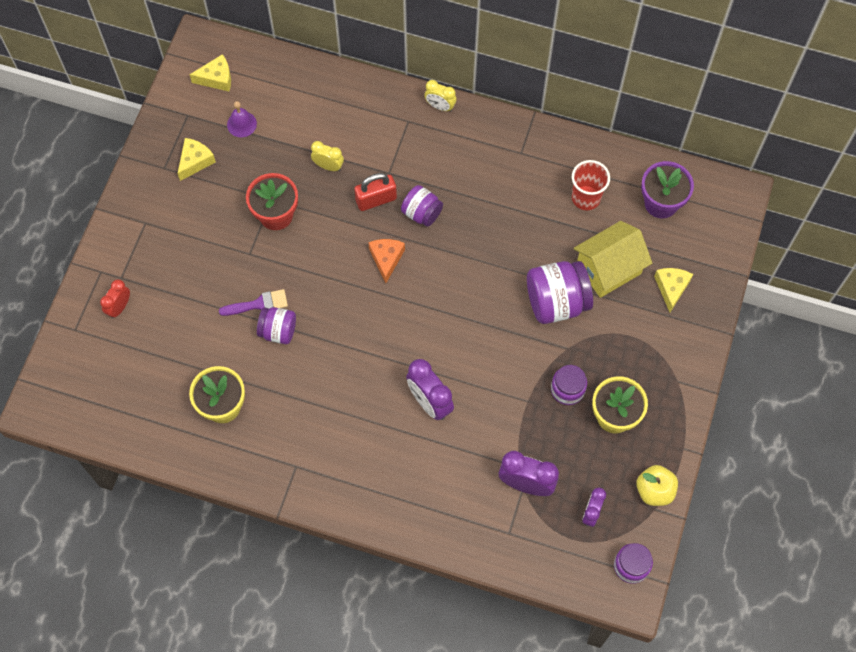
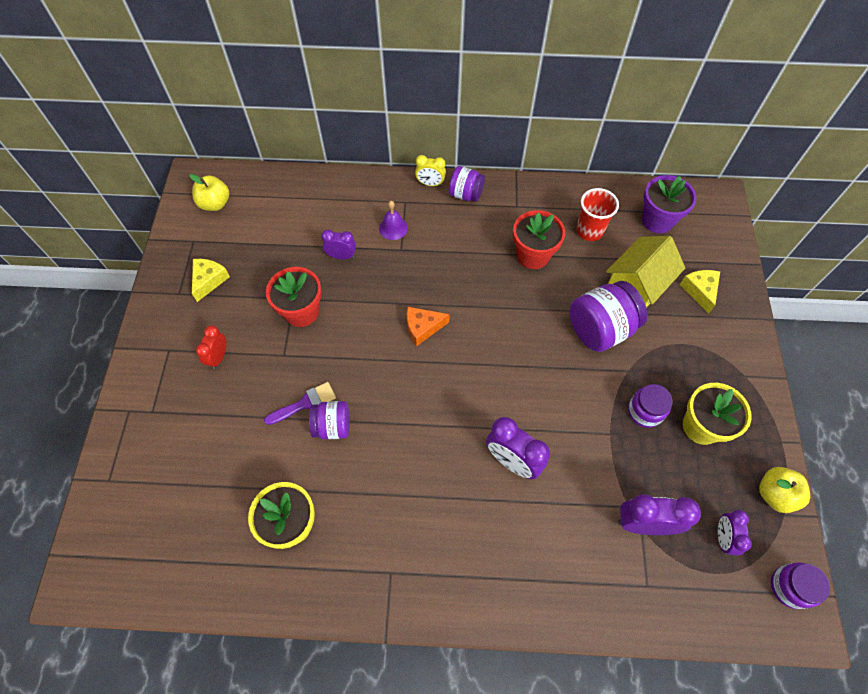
camera: 15 degrees left, 5 degrees down
red clock [100,279,130,318] -> red clock moved to [196,325,226,369]
yellow cheese [189,54,231,91] -> yellow apple [189,174,229,211]
purple bell [227,101,257,137] -> purple bell moved to [379,201,408,240]
yellow clock [311,141,344,171] -> purple clock [321,230,356,260]
red padlock [354,173,397,211] -> none
orange cheese [368,239,405,283] -> orange cheese turned 90 degrees counterclockwise [407,307,450,346]
purple jar [401,185,443,227] -> purple jar moved to [449,166,485,202]
none -> red flower pot [513,210,565,269]

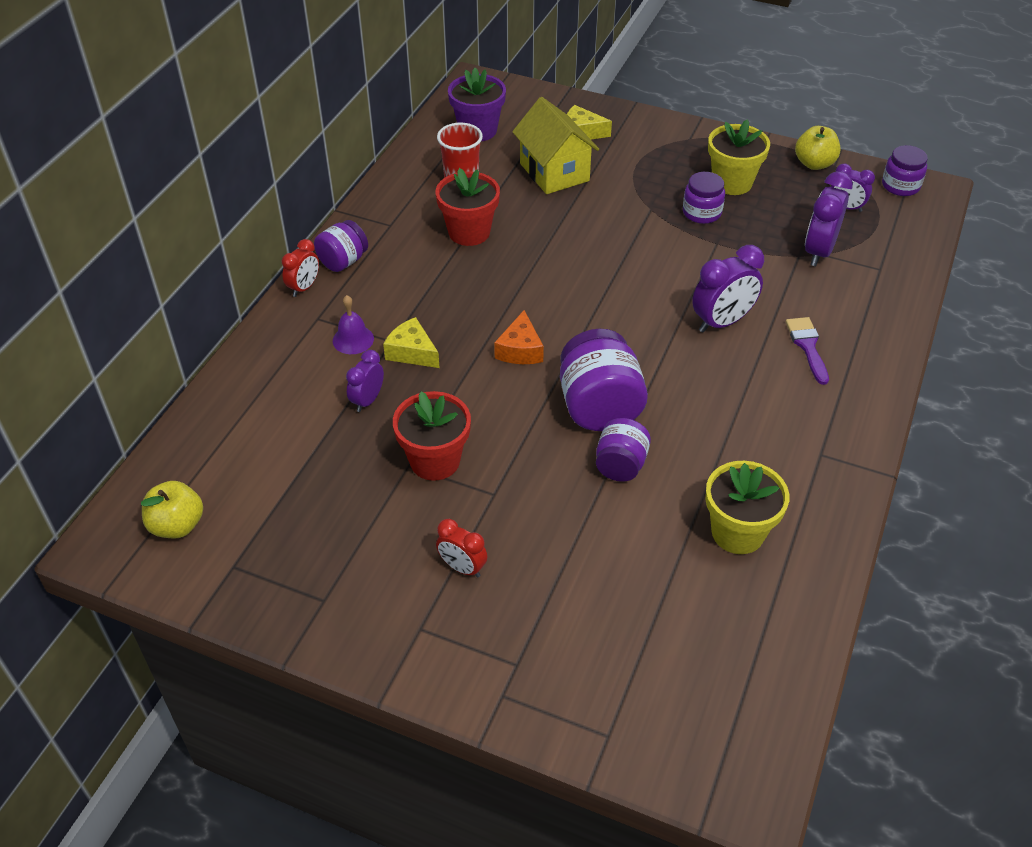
camera: 70 degrees left, 15 degrees down
yellow cheese [192,259,230,302] -> yellow cheese moved to [383,317,440,368]
purple brush [264,382,336,425] -> purple brush moved to [786,317,829,385]
yellow clock [415,155,446,186] -> red clock [282,239,319,297]
purple jar [569,281,648,352] -> purple jar moved to [560,329,648,431]

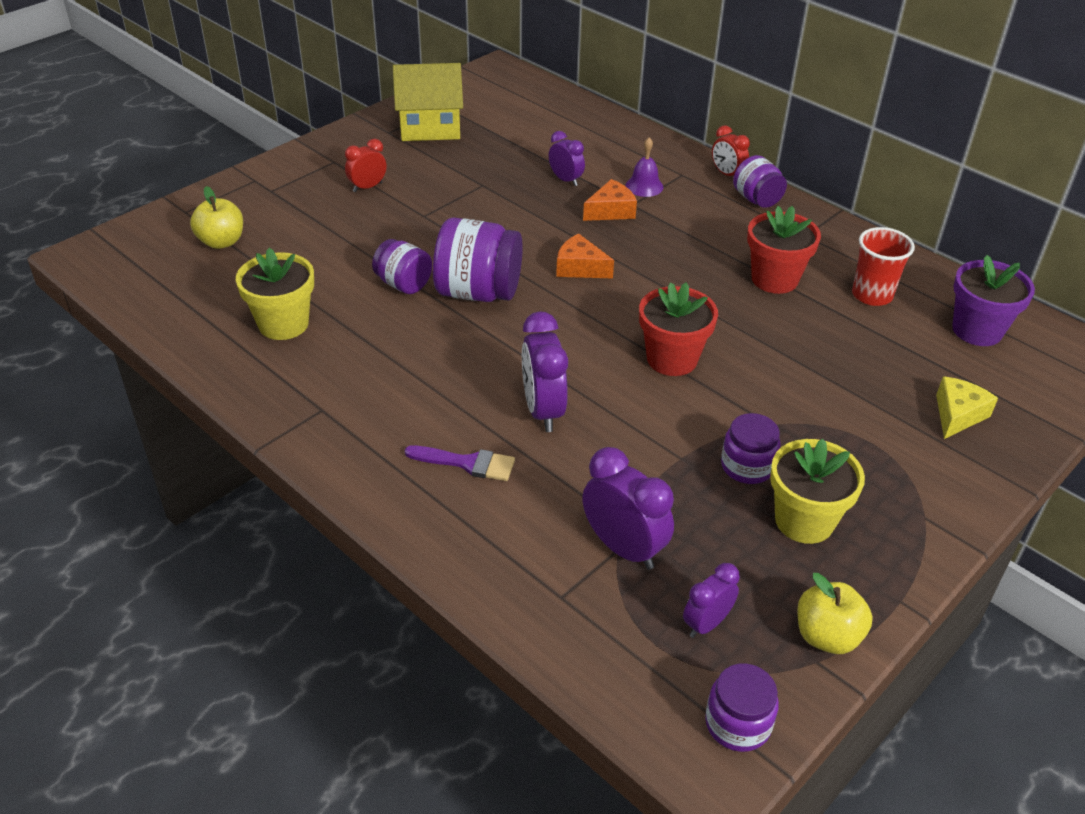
camera: 110 degrees right, 5 degrees down
yellow apple [141,481,203,538] -> yellow apple moved to [190,186,243,249]
yellow cheese [383,317,440,368] -> orange cheese [583,179,637,221]
red flower pot [393,391,471,481] -> red flower pot moved to [639,282,718,376]
yellow house [512,97,599,194] -> yellow house moved to [393,63,463,141]

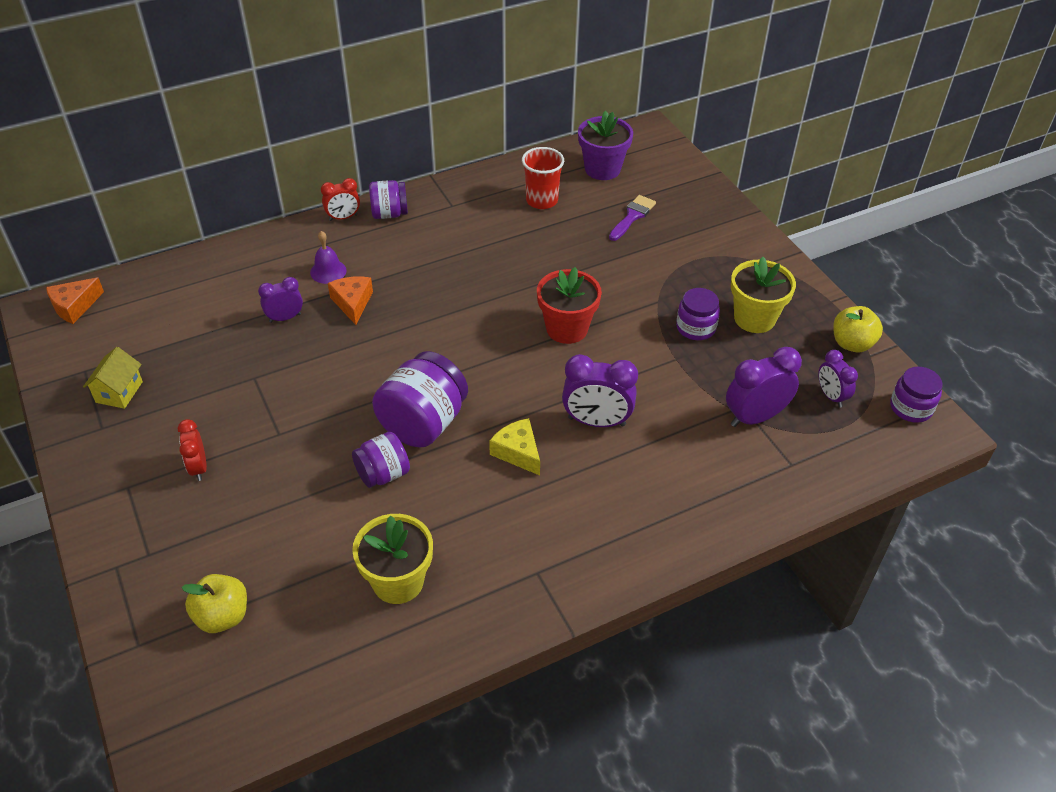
camera: 70 degrees left, 5 degrees up
yellow house [393,63,463,141] -> yellow house [83,347,143,409], size x0.58
purple brush [405,446,515,481] -> purple brush moved to [609,195,656,241]
orange cheese [556,234,614,279] -> orange cheese moved to [46,277,104,324]
red flower pot [747,206,821,294] -> none
yellow cheese [936,376,998,439] -> yellow cheese moved to [489,418,540,475]

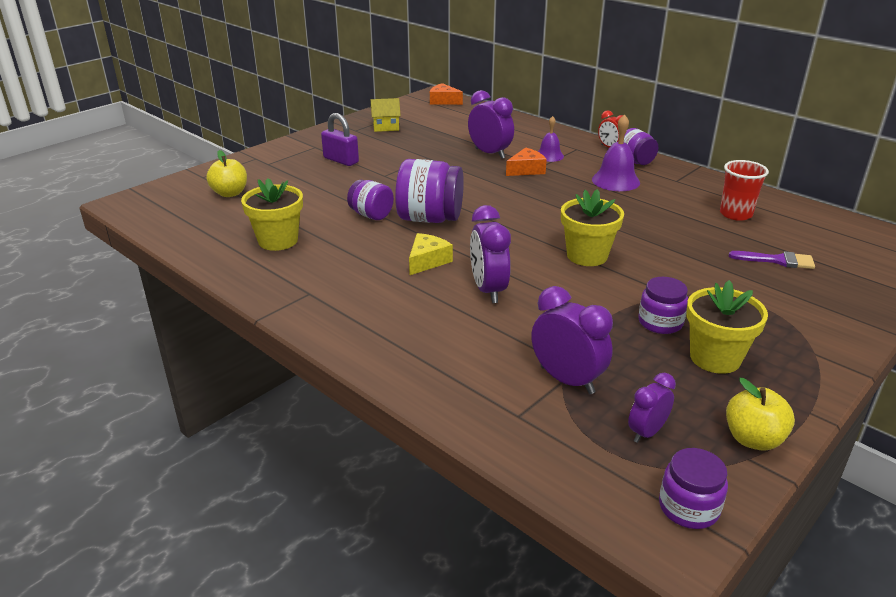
camera: 70 degrees right, 15 degrees down
red clock [178,419,207,481] -> purple padlock [321,113,359,166]
purple clock [258,277,303,323] -> purple clock [468,90,514,159], size x1.64
red flower pot [537,267,602,344] -> yellow flower pot [561,189,624,266]
purple flower pot [578,111,633,180] -> none
none -> purple bell [592,114,640,191]

